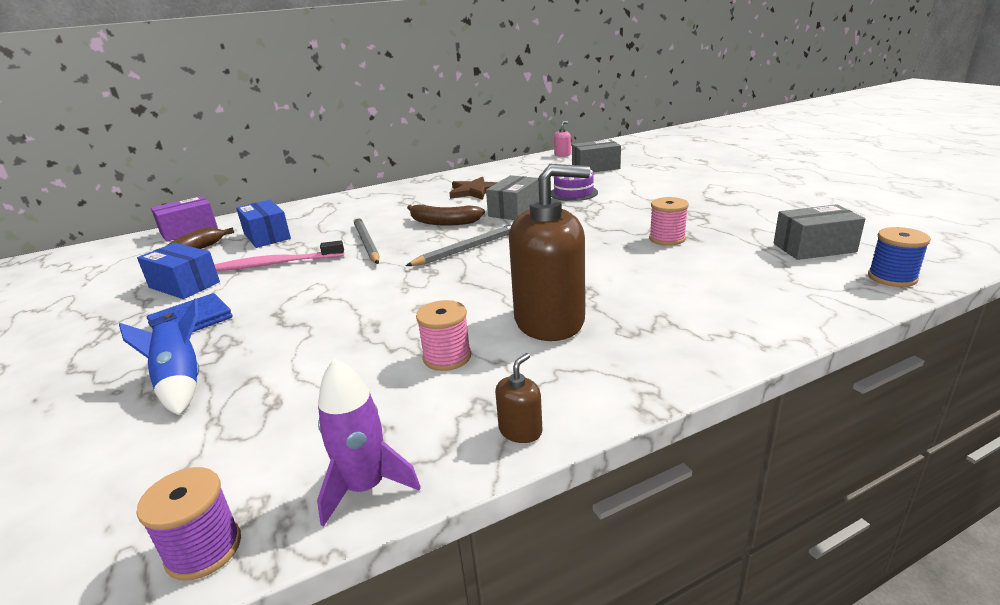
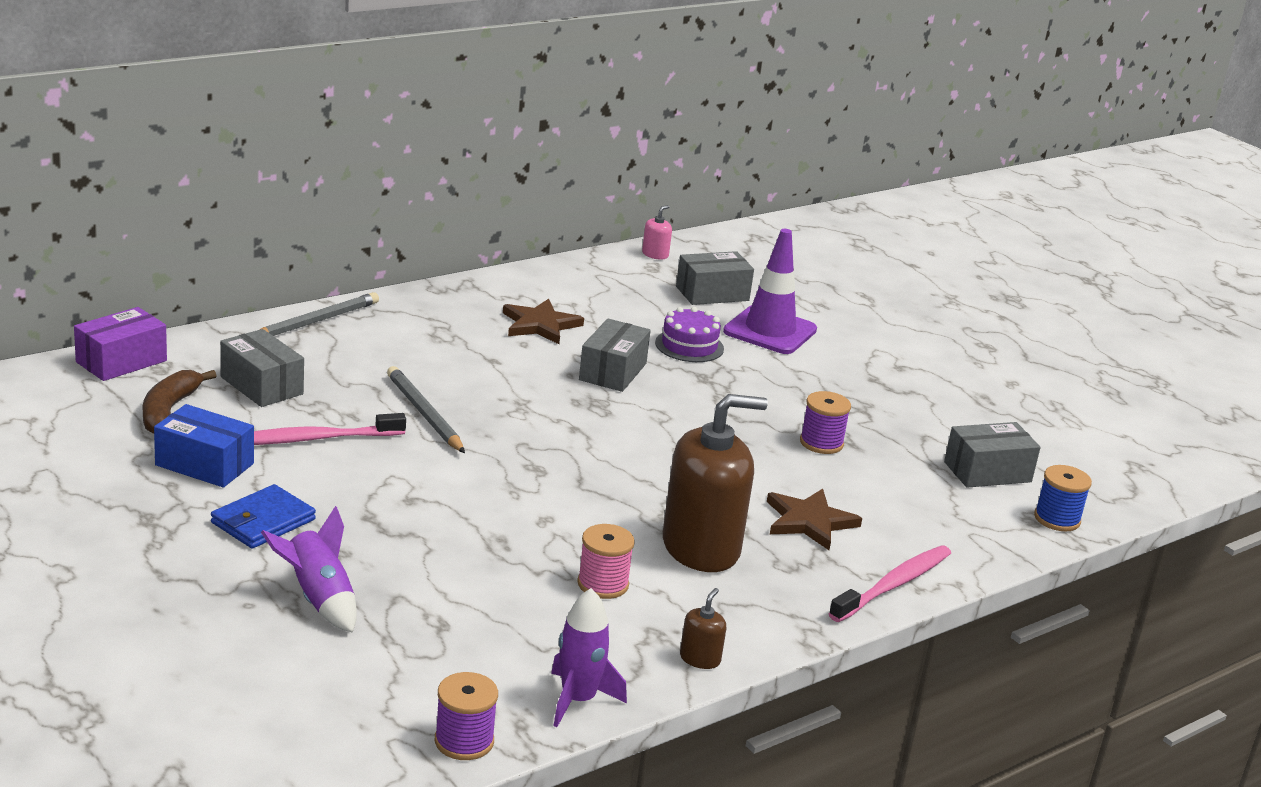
camera: 15 degrees left, 0 degrees up
blue rocket [119,299,199,415] -> purple rocket [261,506,357,633]
blue box [236,200,291,248] -> grey box [220,329,304,407]
grey pencil [406,224,512,266] -> grey pencil moved to [259,292,379,336]
brown banana [407,205,485,226] -> none
pink spool [649,197,689,246] -> purple spool [800,391,851,454]
none -> purple traffic cone [723,229,817,354]
none -> brown star [767,489,862,550]
none -> pink toothbrush [829,545,951,622]

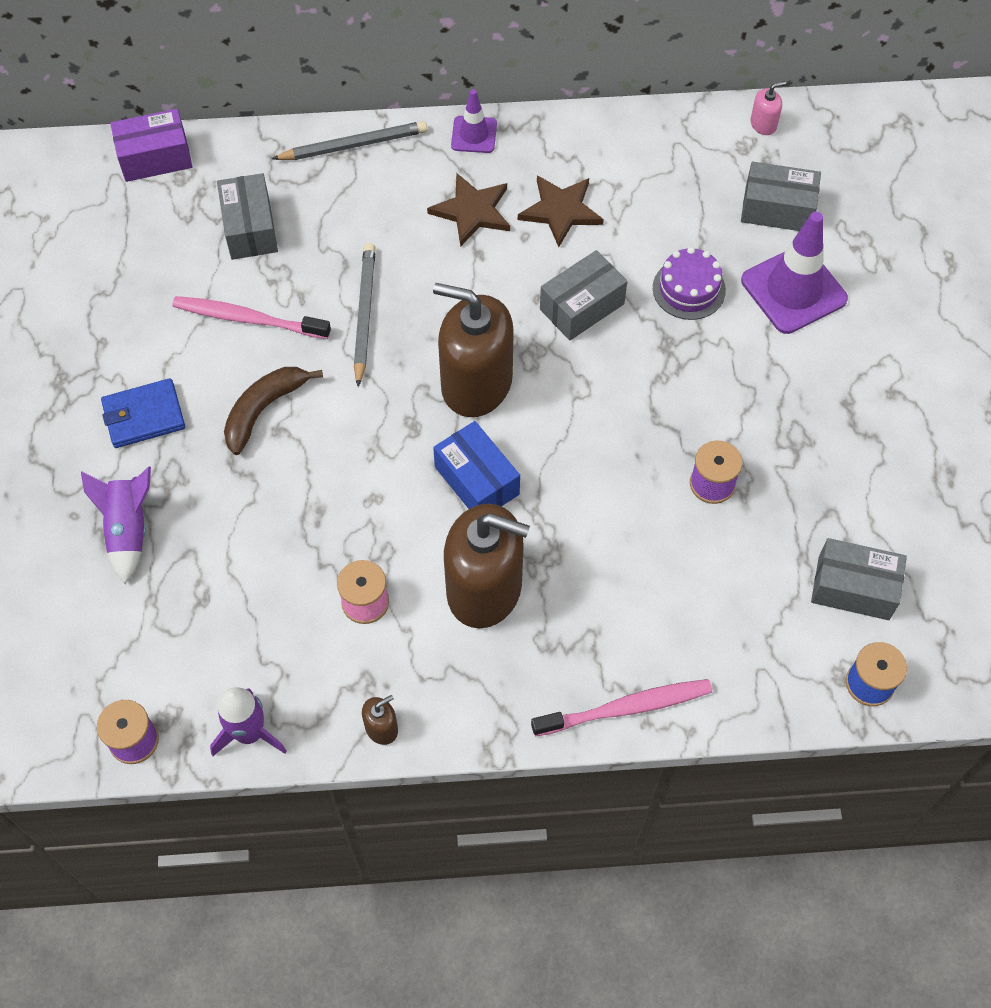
camera: 35 degrees right, 35 degrees up
brown banana [143,370,217,434] -> brown banana moved to [224,367,323,455]
blue box [154,404,254,488] -> blue box moved to [433,421,520,509]
brown star [767,489,862,550] -> brown star moved to [427,173,510,247]
none -> brown soap dispenser [433,283,514,417]
none -> purple traffic cone [451,89,497,153]

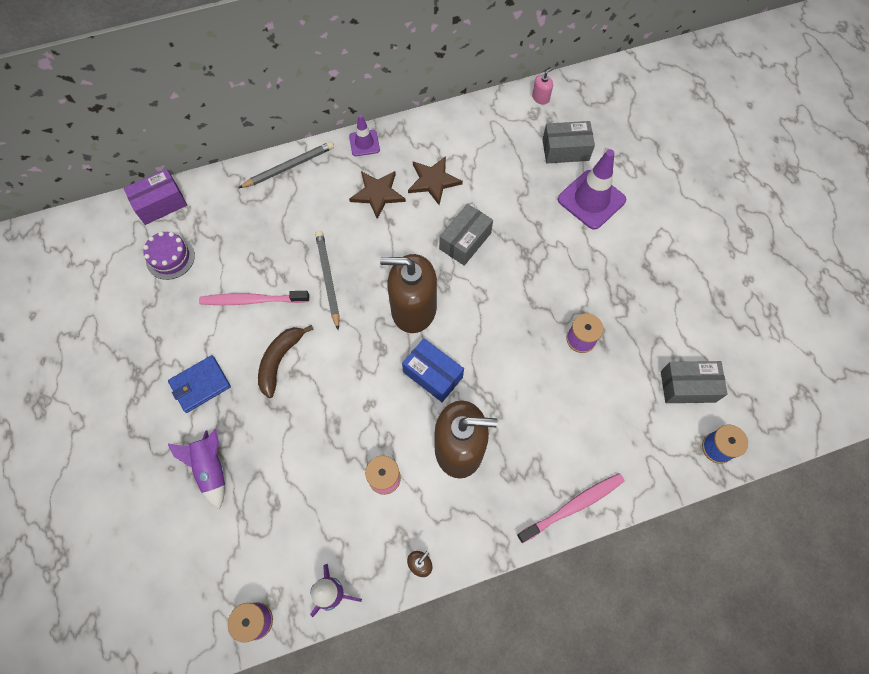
camera: 15 degrees left, 5 degrees up
grey box [217,173,278,260] -> none
purple cake [653,247,726,320] -> purple cake moved to [143,231,195,280]

